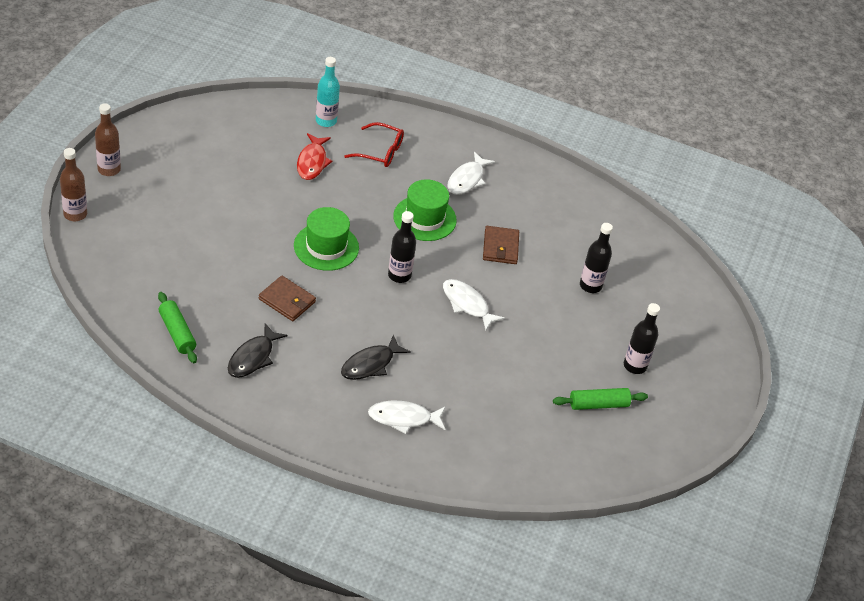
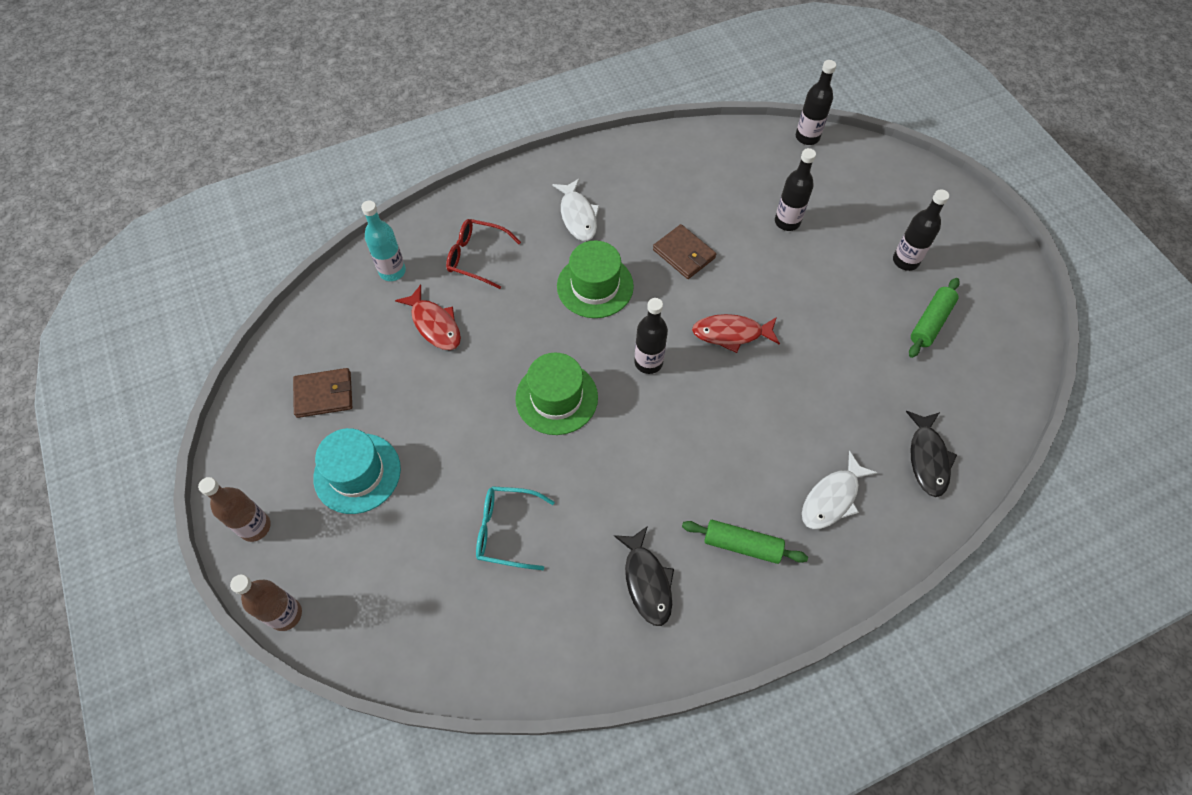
camera: 40 degrees left, 15 degrees up
green rolling pin [158,292,197,363] -> green rolling pin moved to [682,520,808,564]
brown wallet [259,276,316,321] -> brown wallet moved to [293,368,352,418]
black fish [341,335,411,380] -> black fish moved to [906,411,957,497]
red glasses [345,122,404,167] -> red glasses turned 135 degrees counterclockwise [446,219,521,289]
white fish [443,279,505,330] -> red fish [692,314,780,353]
none -> turquoise hat [313,428,401,514]
none -> turquoise glasses [476,486,555,570]
none -> black bottle [796,60,836,145]

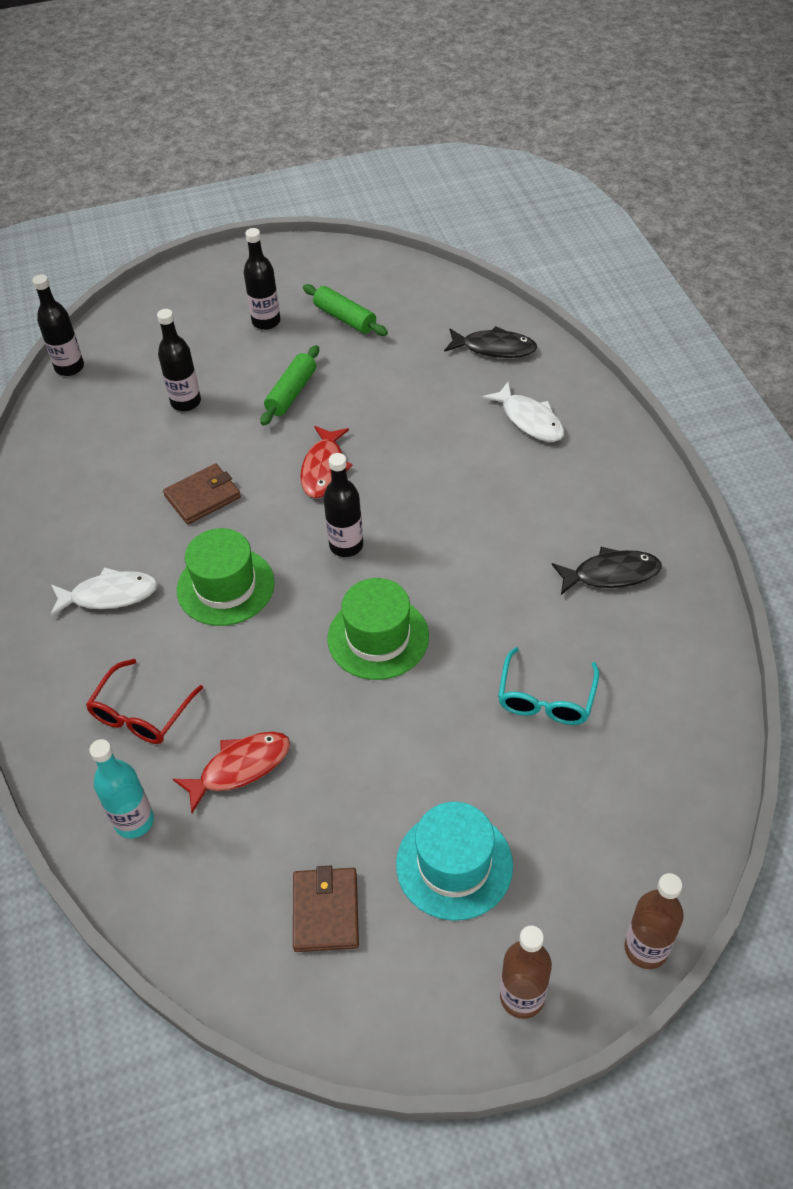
camera: 80 degrees left, 10 degrees down
green rolling pin [682,520,808,564] -> green rolling pin moved to [260,345,319,426]

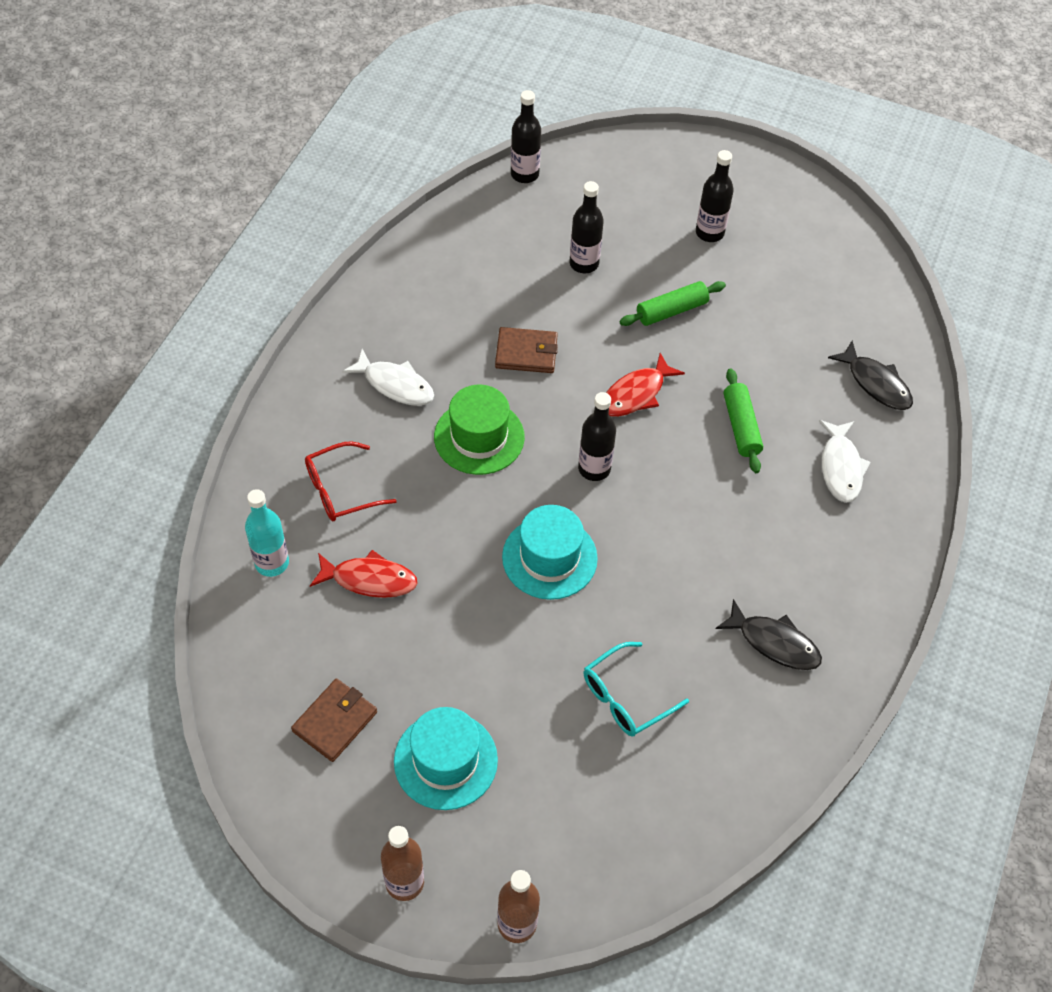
camera: 35 degrees right, 5 degrees up
green rolling pin [303,284,388,336] -> green rolling pin moved to [724,368,763,473]
green hat [327,578,429,680] -> turquoise hat [502,505,598,600]

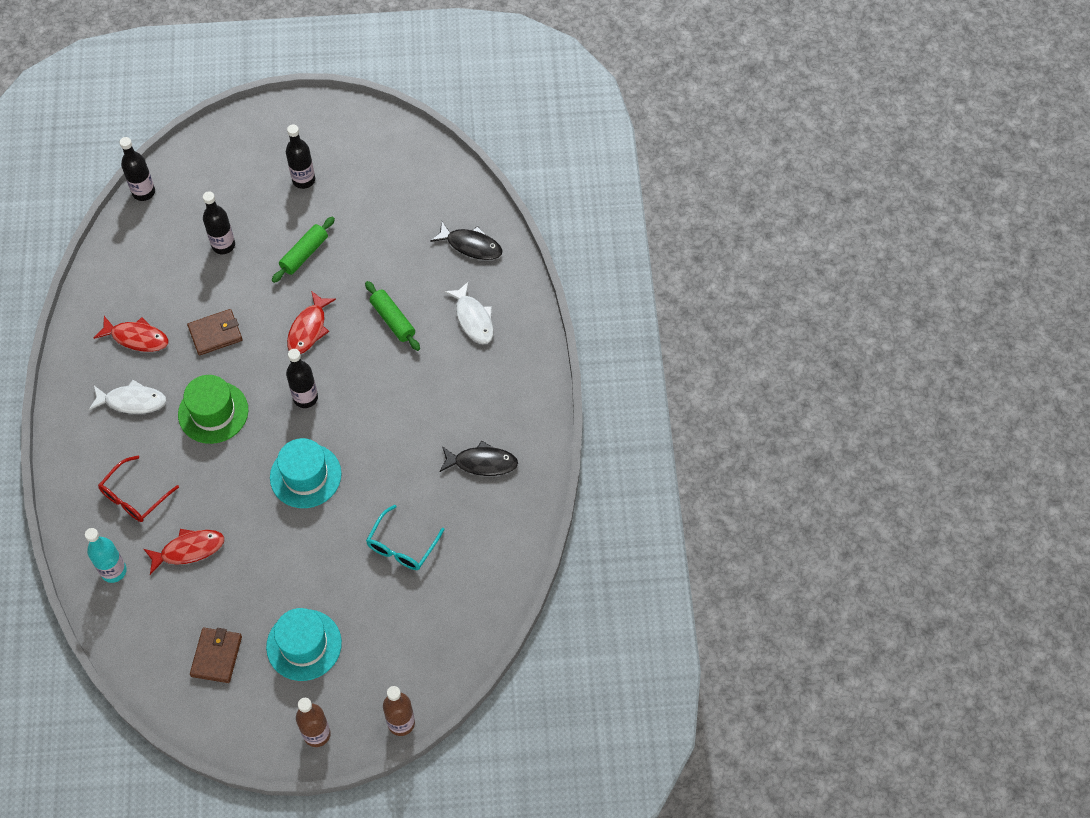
camera: 25 degrees left, 5 degrees up
none -> red fish [94,316,169,352]

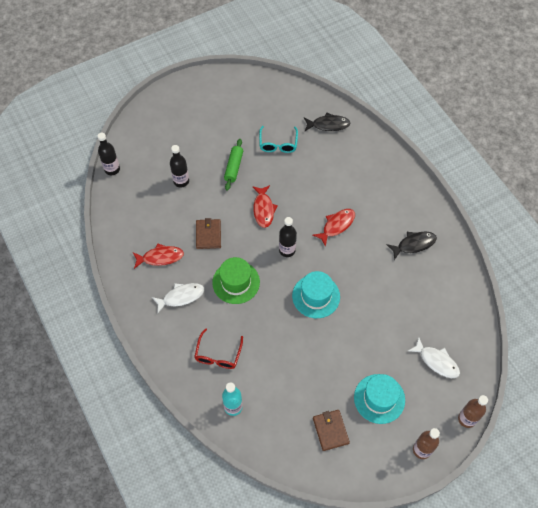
camera: 25 degrees left, 0 degrees up
red fish [144,529,224,575] -> red fish moved to [313,209,355,247]
brown wallet [187,309,242,356] -> brown wallet turned 45 degrees counterclockwise [196,218,221,249]
black bottle [286,124,315,189] -> none
green rolling pin [365,281,420,351] -> none
turquoise glasses [366,505,445,570] -> turquoise glasses moved to [259,126,298,153]
white fish [444,281,494,344] -> white fish moved to [408,337,460,378]

